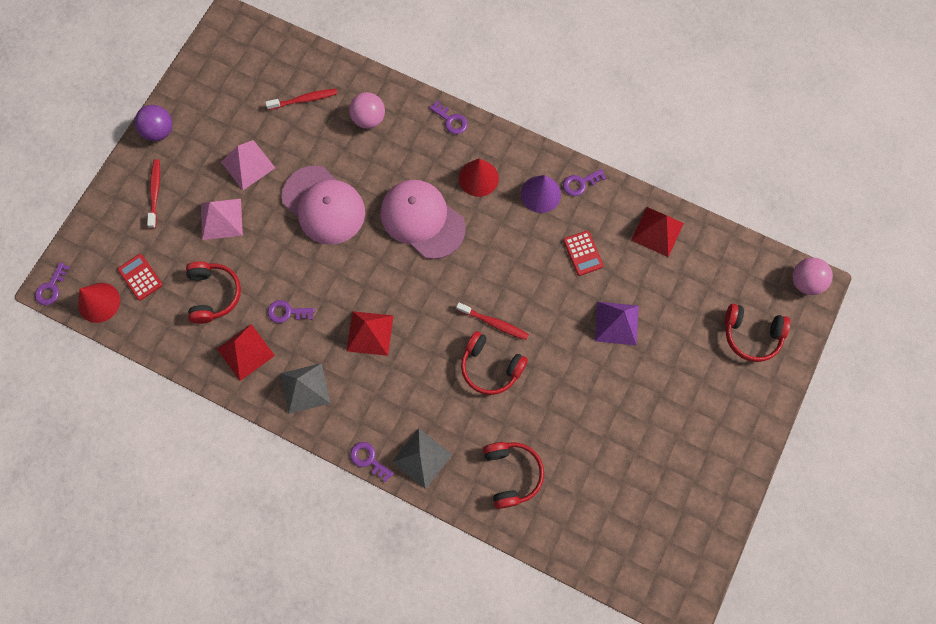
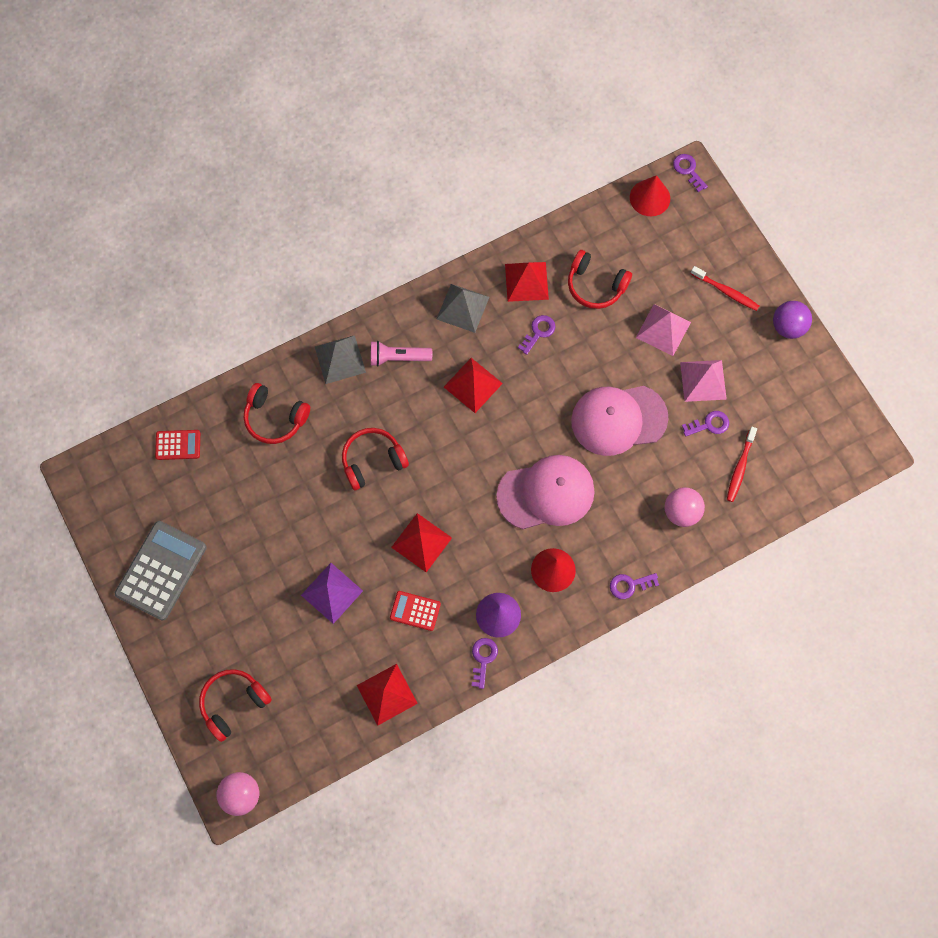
camera: 125 degrees right, 0 degrees up
red calculator [118,254,163,301] -> red calculator moved to [155,430,200,460]
purple key [350,442,394,483] -> purple key moved to [682,411,729,437]
red toothbrush [456,303,529,340] -> none
none -> grey calculator [115,521,206,620]
none -> pink flashlight [371,341,432,367]
none -> red pyramid [391,513,452,572]

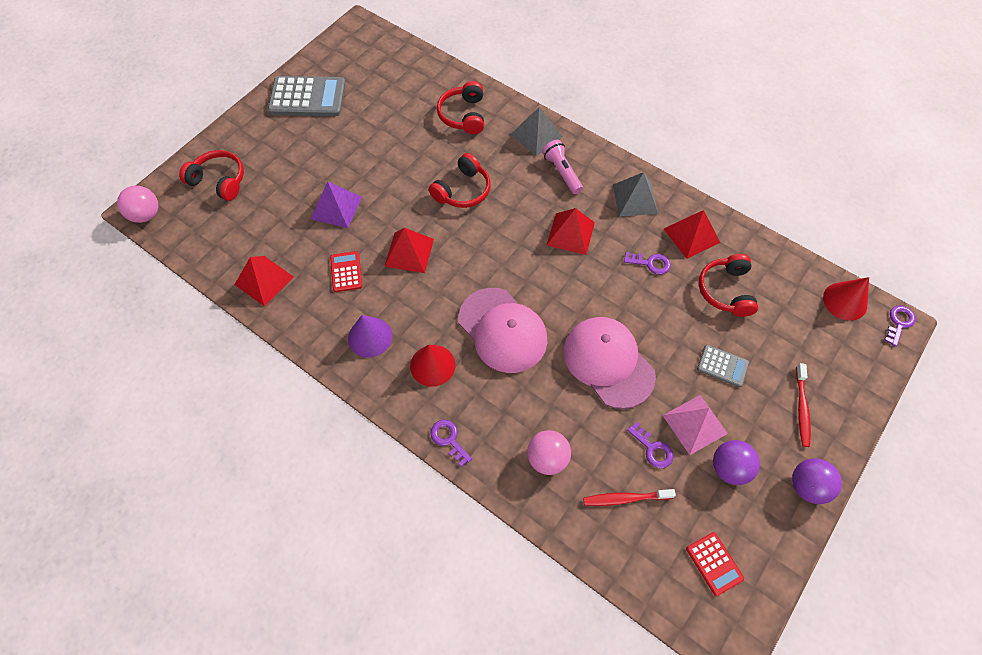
camera: 65 degrees right, 10 degrees down
red calculator [155,430,200,460] -> red calculator moved to [686,532,744,596]
red headphones [342,428,409,490] -> red headphones turned 90 degrees clockwise [429,153,491,208]
purple key [472,638,498,689] -> none
pink pyramid [636,304,691,356] -> grey calculator [697,345,749,387]
none -> purple ball [713,440,760,485]

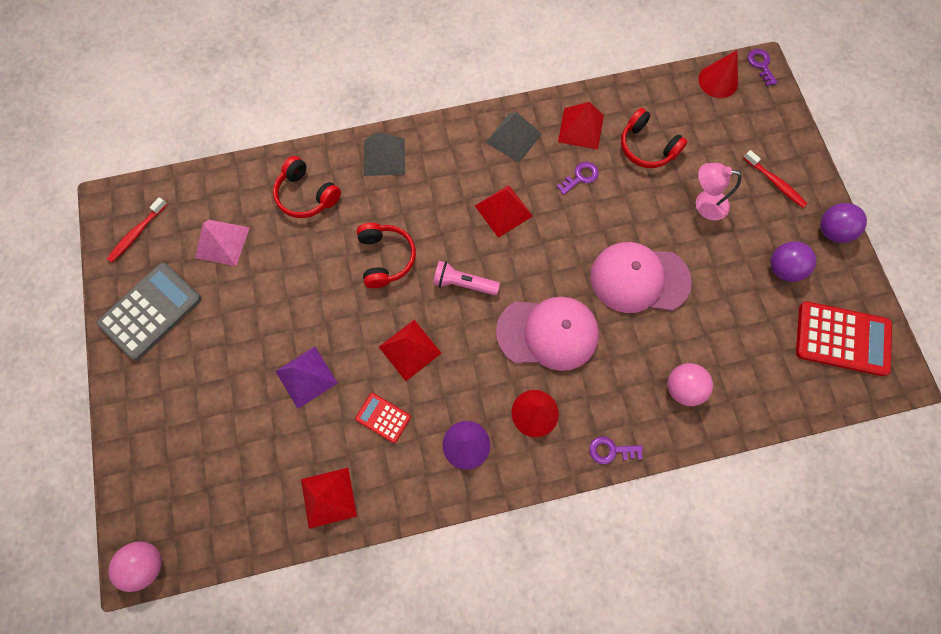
camera: 50 degrees left, 10 degrees up
red headphones [179,150,244,201] -> none
pink flashlight [542,140,583,194] -> pink flashlight moved to [433,261,500,296]
red toothbrush [583,489,676,506] -> red toothbrush moved to [107,197,167,263]
purple key [627,422,674,468] -> none
pink pyramid [663,395,728,455] -> pink pyramid moved to [195,220,250,266]
red calculator [686,532,744,596] -> red calculator [796,301,892,376], size x1.93
grey calculator [697,345,749,387] -> pink lamp [696,163,742,220]

